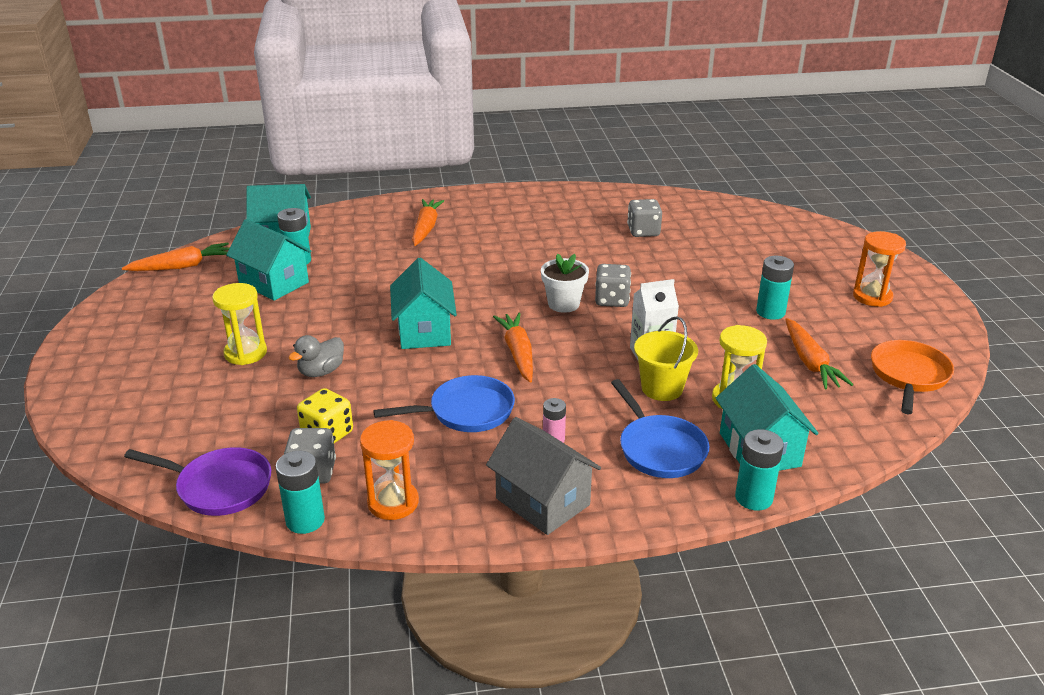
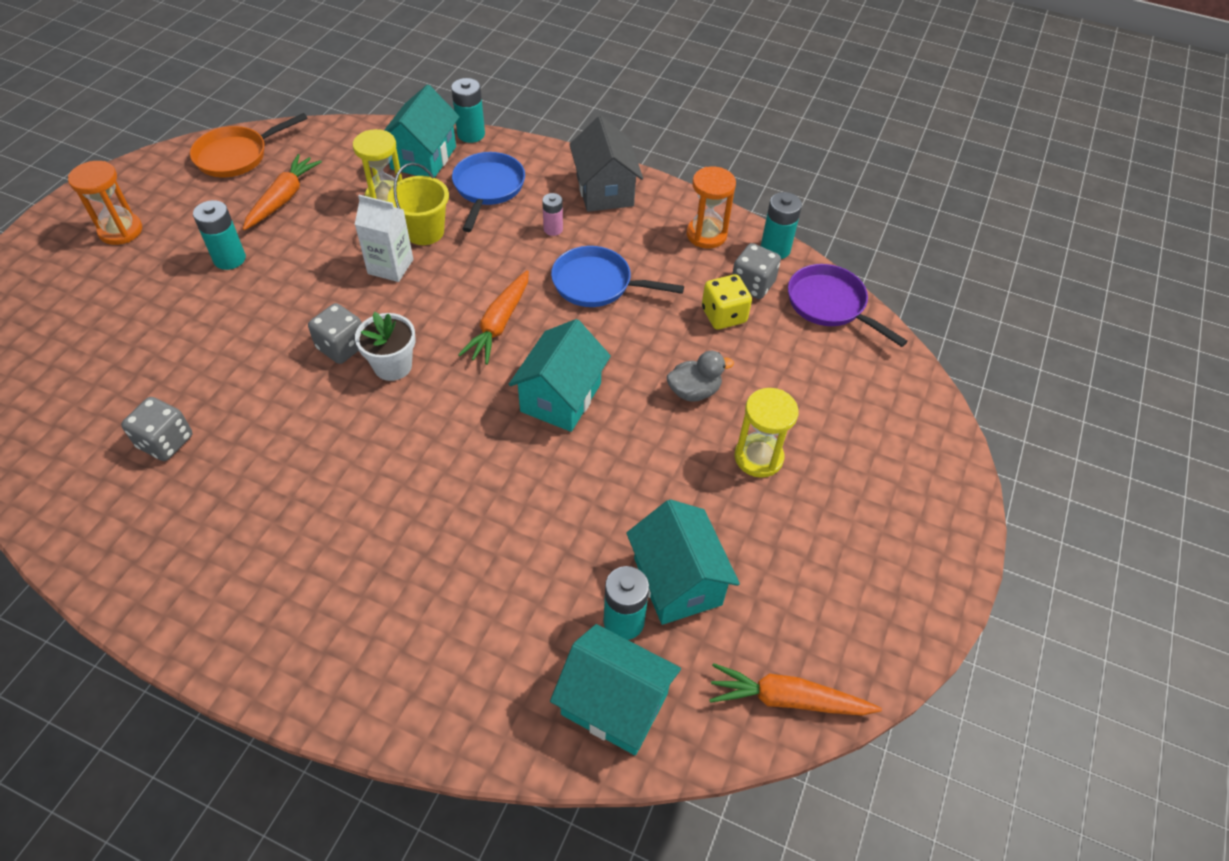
camera: 150 degrees left, 20 degrees up
orange carrot [412,199,444,246] -> none

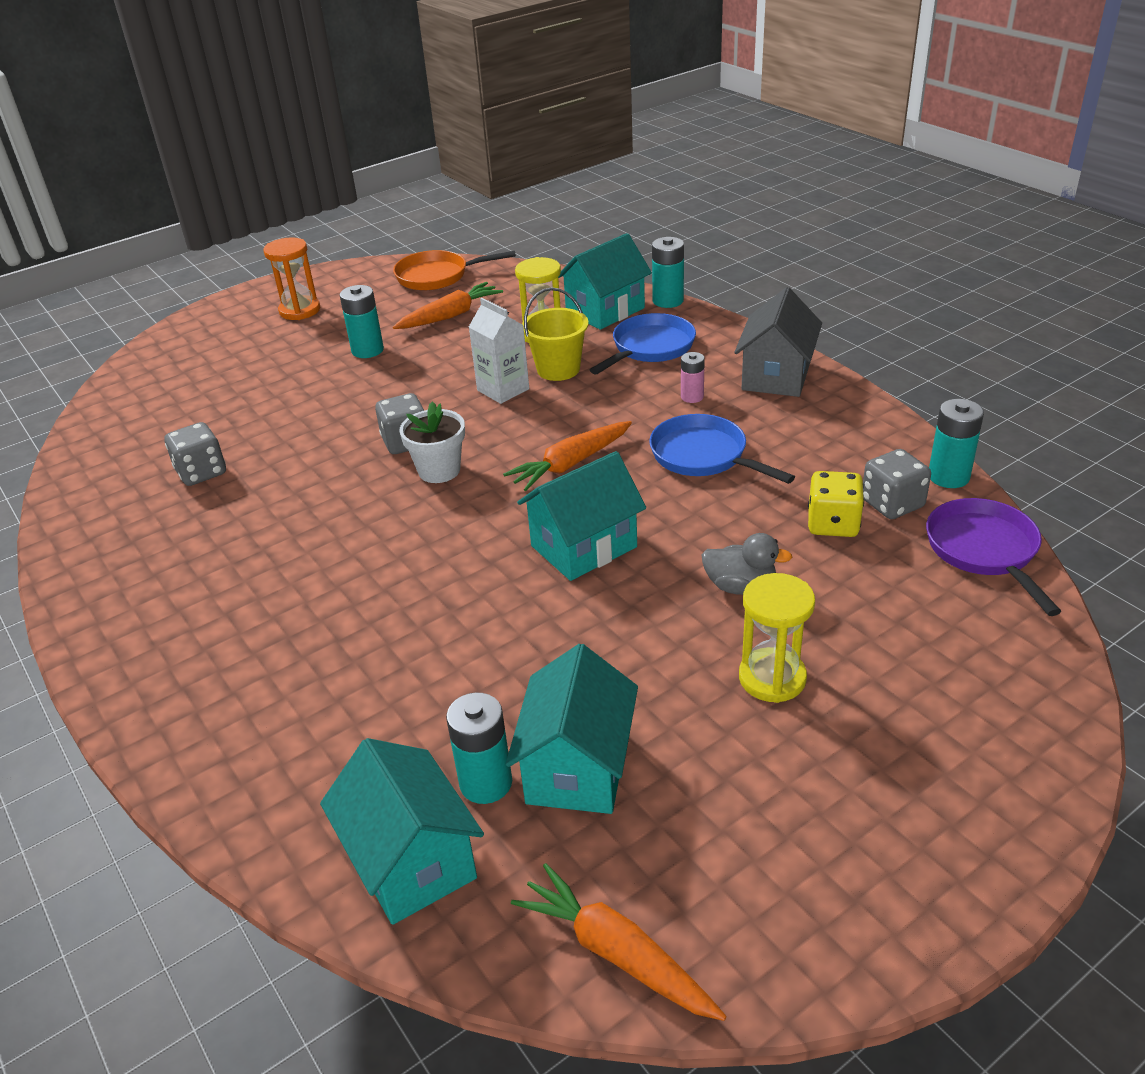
camera: 35 degrees right, 15 degrees down
orange hourglass [686,167,736,249] -> none

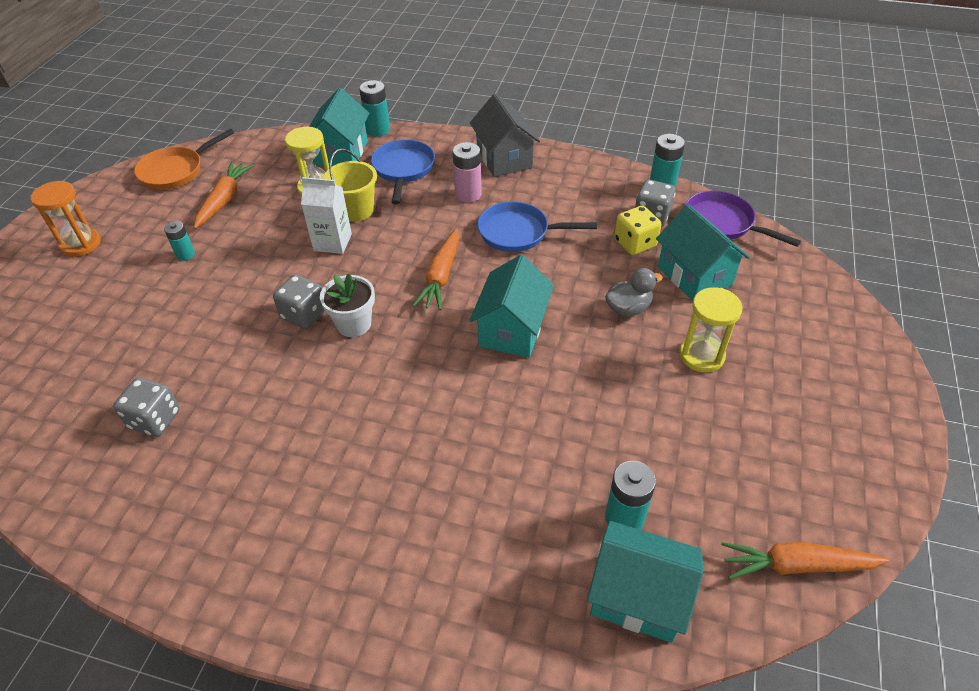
camera: 40 degrees left, 10 degrees up
turquoise battery [340,285,384,358] -> turquoise battery [164,221,195,261], size x0.64
turquoise house [506,644,638,814] -> turquoise house moved to [656,204,750,301]
pink battery [681,352,705,403] -> pink battery [452,142,482,203], size x1.56

